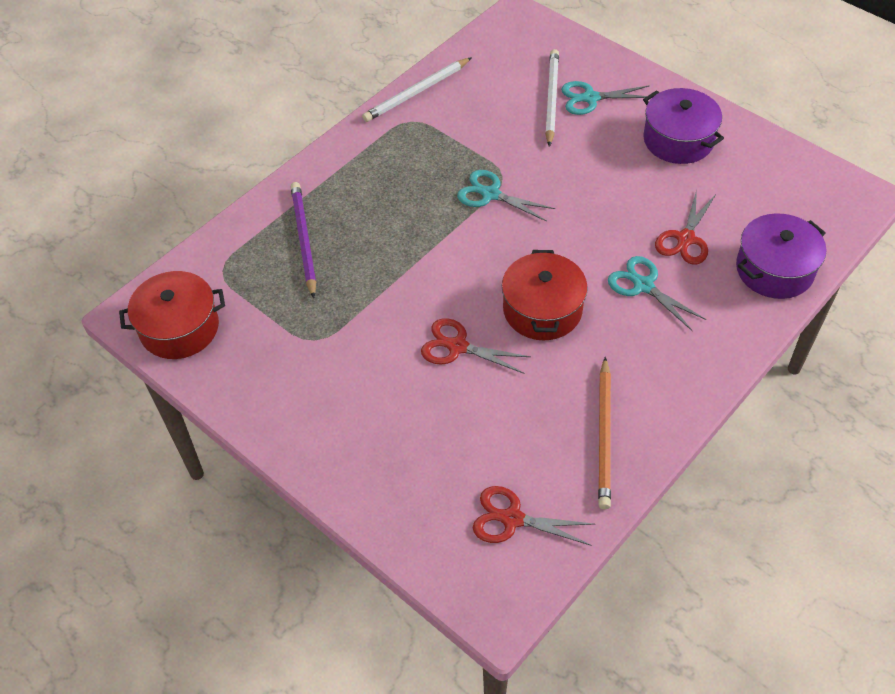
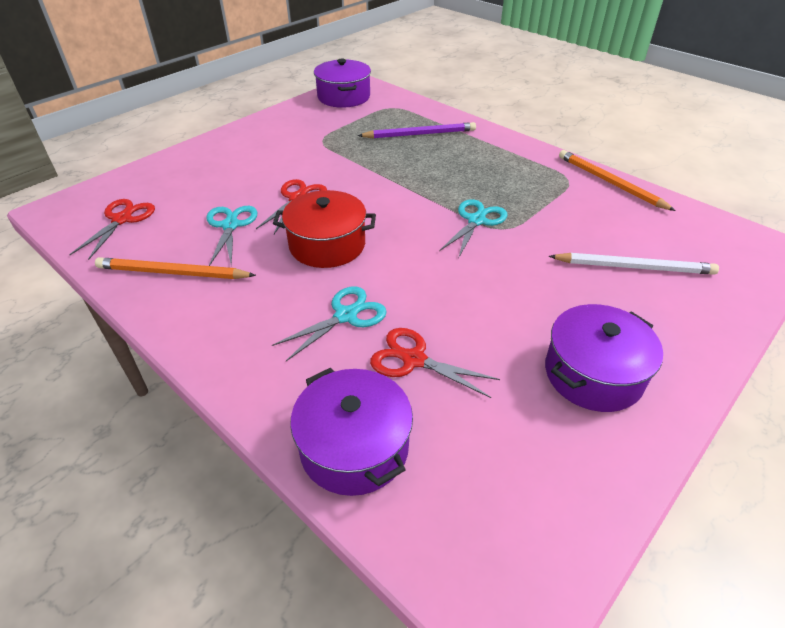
camera: 90 degrees right, 10 degrees down
red pot [119,271,225,359] -> purple pot [314,59,371,108]
white pencil [362,57,472,122] -> orange pencil [559,150,676,211]
turquoise scissors [561,81,650,115] -> turquoise scissors moved to [206,206,258,266]

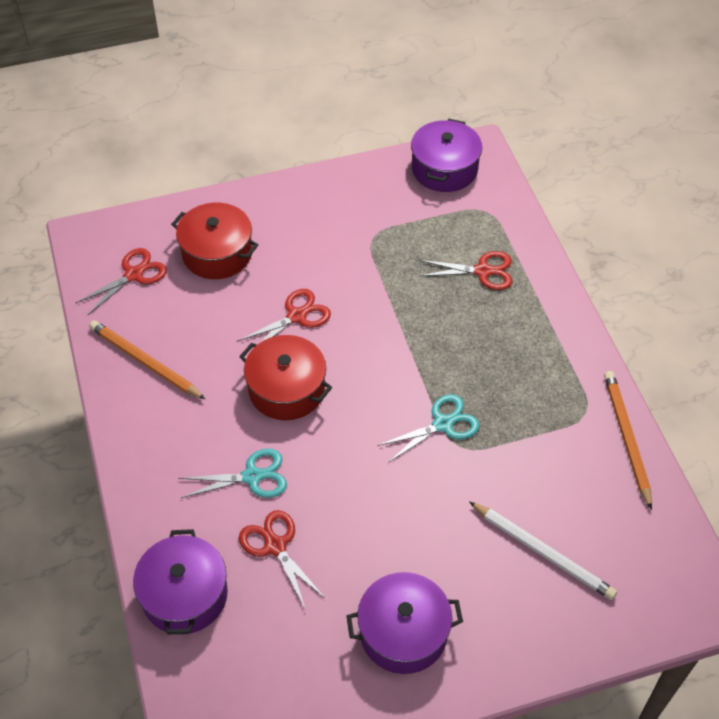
camera: 30 degrees right, 10 degrees up
turquoise scissors [206,206,258,266] -> none
purple pencil [358,122,476,139] -> red scissors [419,251,513,290]
none -> red pot [171,203,258,279]

